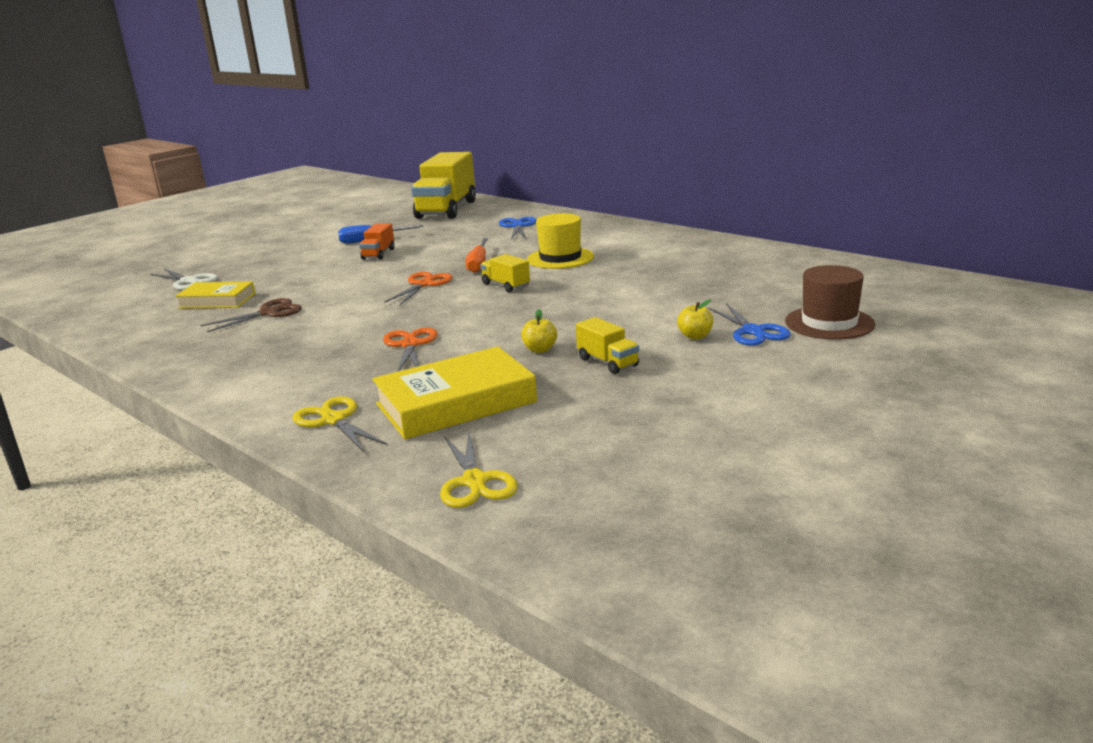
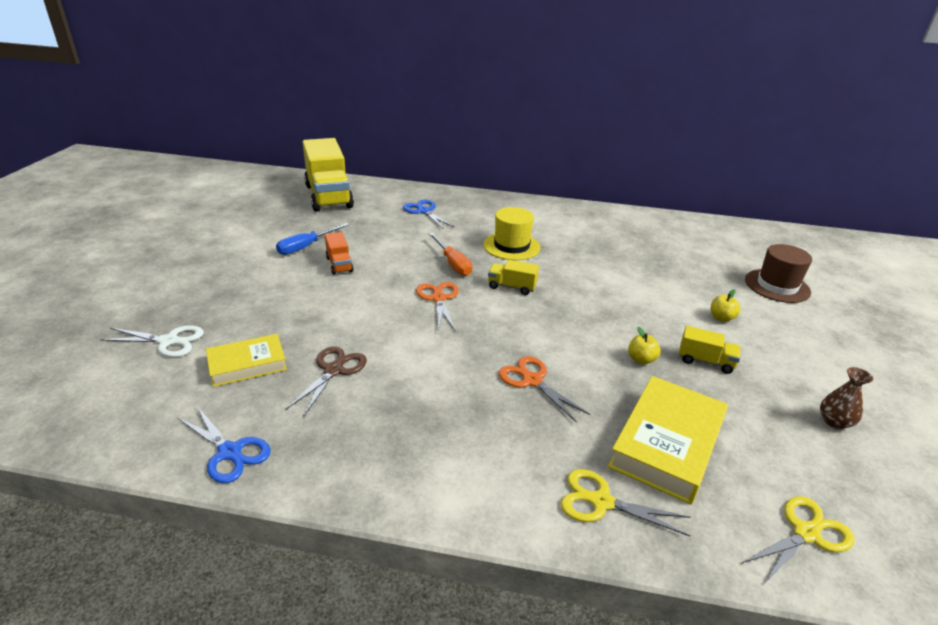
camera: 35 degrees left, 10 degrees up
yellow scissors [440,432,518,508] -> yellow scissors turned 75 degrees counterclockwise [742,496,855,584]
blue scissors [709,303,791,346] -> blue scissors moved to [178,406,271,483]
none -> brown vase [820,367,873,429]

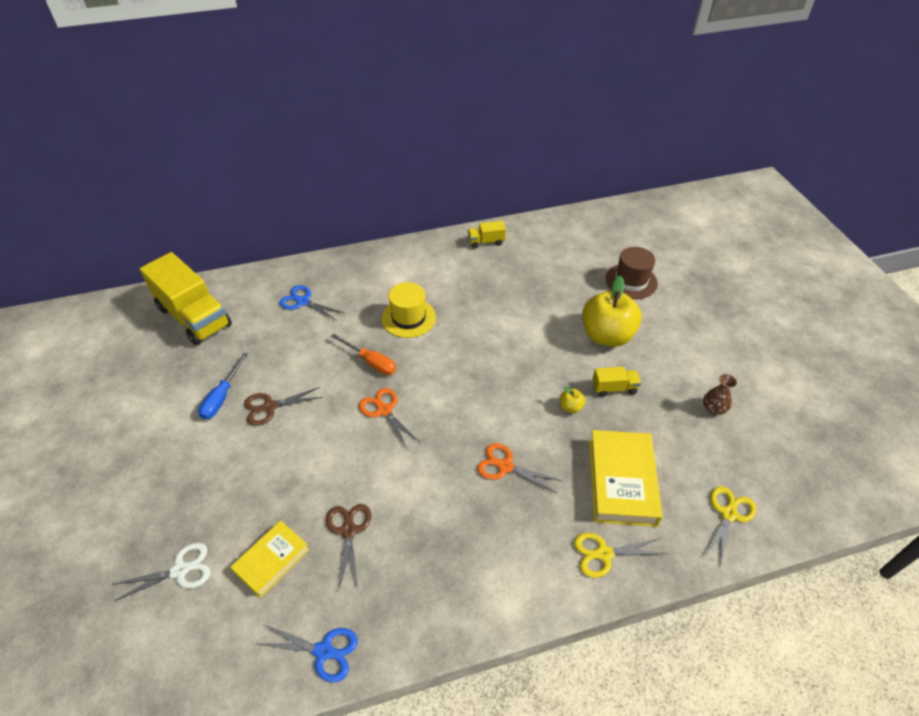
camera: 25 degrees left, 15 degrees up
orange truck [325,232,354,275] -> brown scissors [244,387,323,426]
yellow truck [488,260,539,295] -> yellow truck moved to [468,221,506,248]
yellow apple [711,289,741,322] -> yellow apple [582,276,642,347], size x2.48

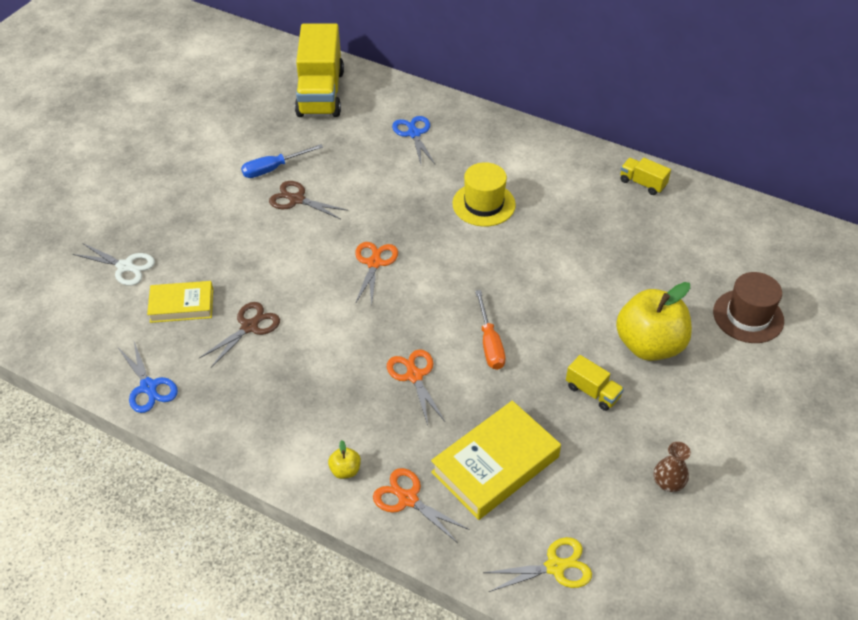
camera: 45 degrees right, 0 degrees up
orange screwdriver [331,334,396,375] -> orange screwdriver moved to [475,290,506,370]
yellow apple [560,386,585,413] -> yellow apple moved to [328,440,361,479]
yellow scissors [574,533,668,578] -> orange scissors [373,468,470,543]

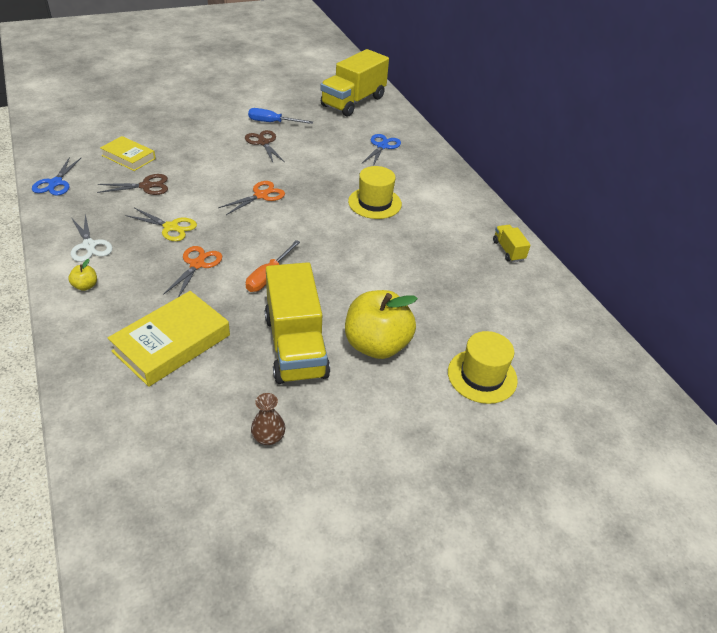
camera: 35 degrees right, 5 degrees down
white scissors [73,243,155,286] -> white scissors moved to [71,214,112,262]
orange scissors [373,468,470,543] -> none
yellow book [431,401,561,520] -> yellow book turned 45 degrees counterclockwise [108,291,230,387]
yellow scissors [483,537,592,592] -> yellow scissors moved to [126,208,197,241]
yellow truck [566,355,624,411] -> yellow truck [265,262,330,384], size x2.25
brown hat [713,272,784,343] -> yellow hat [448,331,518,404]

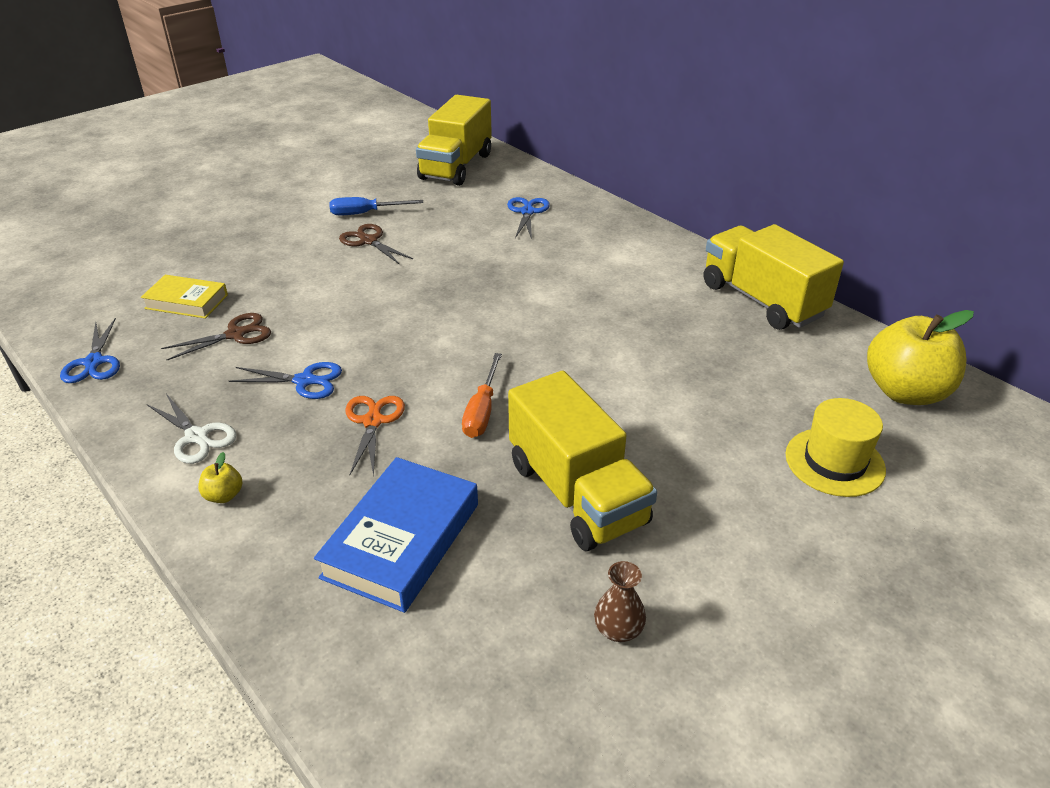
camera: 15 degrees left, 5 degrees down
yellow book [108,291,230,387] -> blue book [314,457,478,613]
yellow scissors [126,208,197,241] -> blue scissors [229,362,342,399]
orange scissors [218,181,285,215] -> none
yellow apple [345,290,418,359] -> yellow apple moved to [867,310,974,405]
yellow hat [348,166,402,219] -> none
yellow truck [493,225,531,262] -> yellow truck [704,224,844,330], size x2.25

